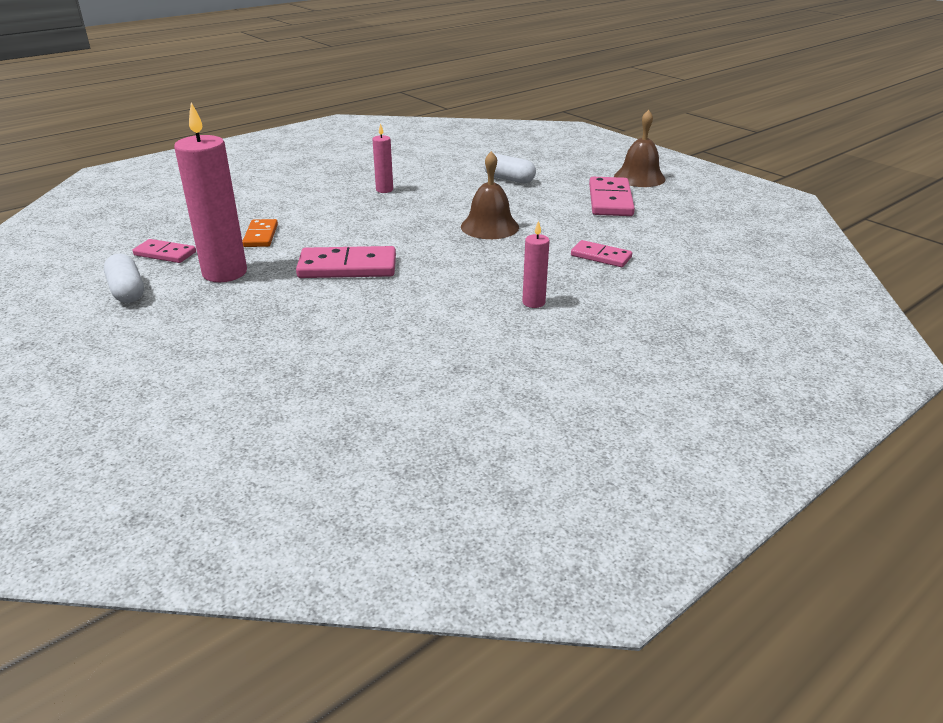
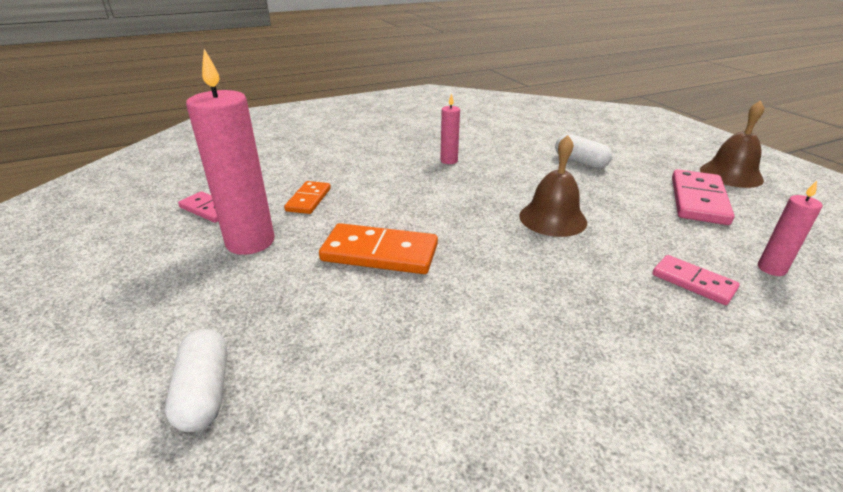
camera: 15 degrees right, 0 degrees up
white capsule [104,253,144,303] -> white capsule moved to [165,329,227,432]
pink domino [296,246,396,278] -> orange domino [319,223,438,274]
pink candle [522,220,550,308] -> pink candle moved to [758,181,823,276]

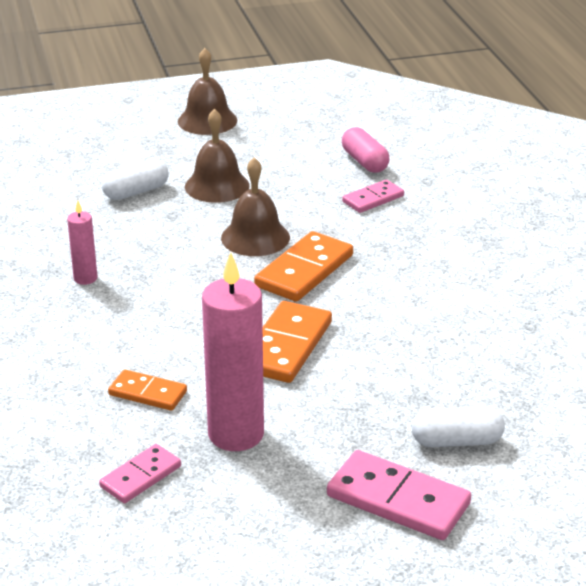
camera: 80 degrees left, 0 degrees up
pink domino [672,169,734,225] -> pink domino moved to [327,450,471,540]
pink candle [758,181,823,276] -> pink capsule [342,127,390,173]
none -> brown bell [185,109,250,203]
none -> orange domino [254,231,353,302]

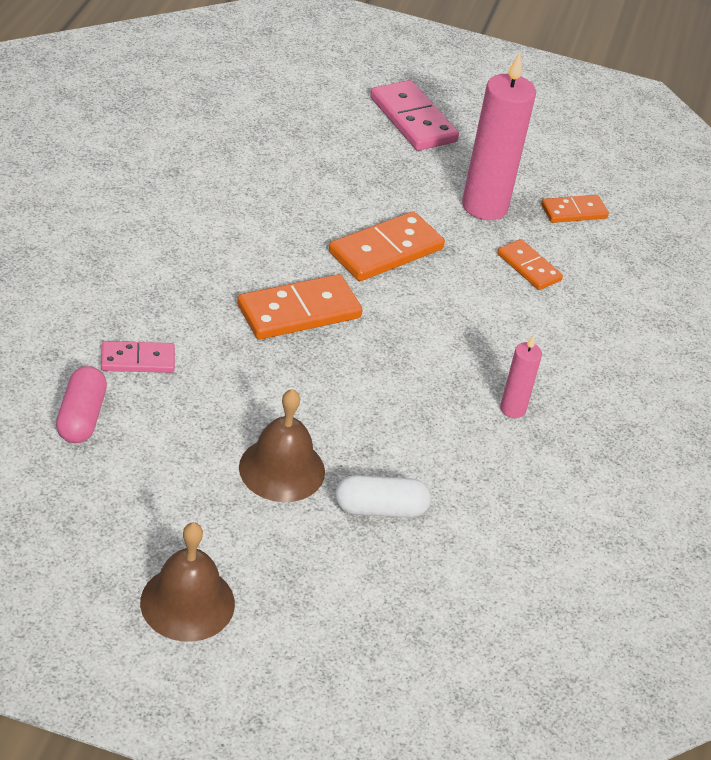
camera: 155 degrees left, 10 degrees up
pink domino [99,444,181,503] -> orange domino [541,195,609,223]
brown bell [221,157,290,256] -> none
white capsule [412,406,505,447] -> none

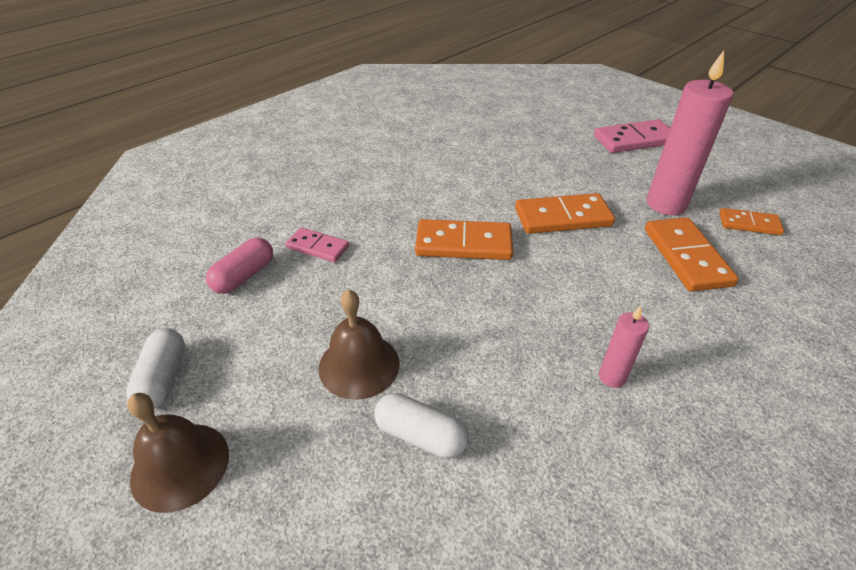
camera: 35 degrees right, 0 degrees up
pink domino [370,80,459,151] -> pink domino turned 75 degrees clockwise [594,119,670,153]
orange domino [497,239,563,290] -> orange domino [645,217,739,292], size x1.66
none -> white capsule [126,328,185,409]

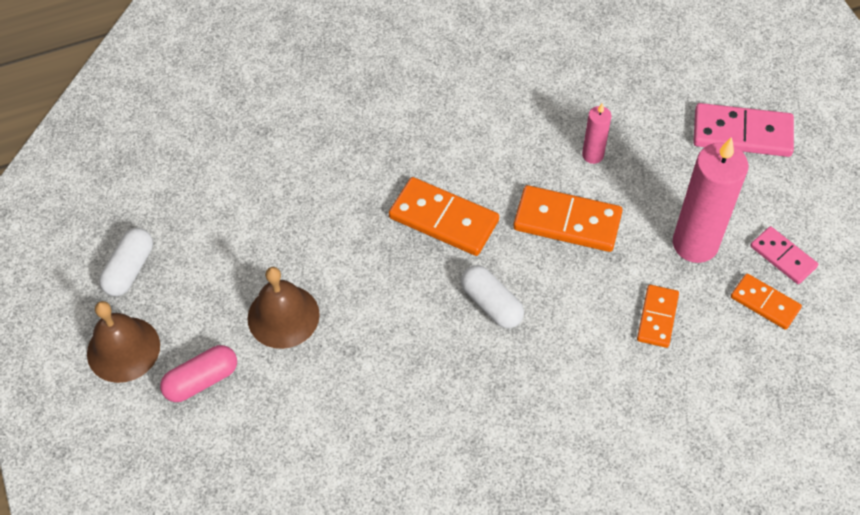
camera: 25 degrees right, 15 degrees up
pink capsule [206,237,273,294] -> pink capsule moved to [160,345,237,402]
pink domino [286,228,349,262] -> pink domino moved to [750,226,818,284]
white capsule [374,393,469,459] -> white capsule moved to [461,265,524,328]
pink candle [599,306,649,388] -> pink candle moved to [582,104,611,164]
orange domino [645,217,739,292] -> orange domino [637,285,679,348], size x0.60

